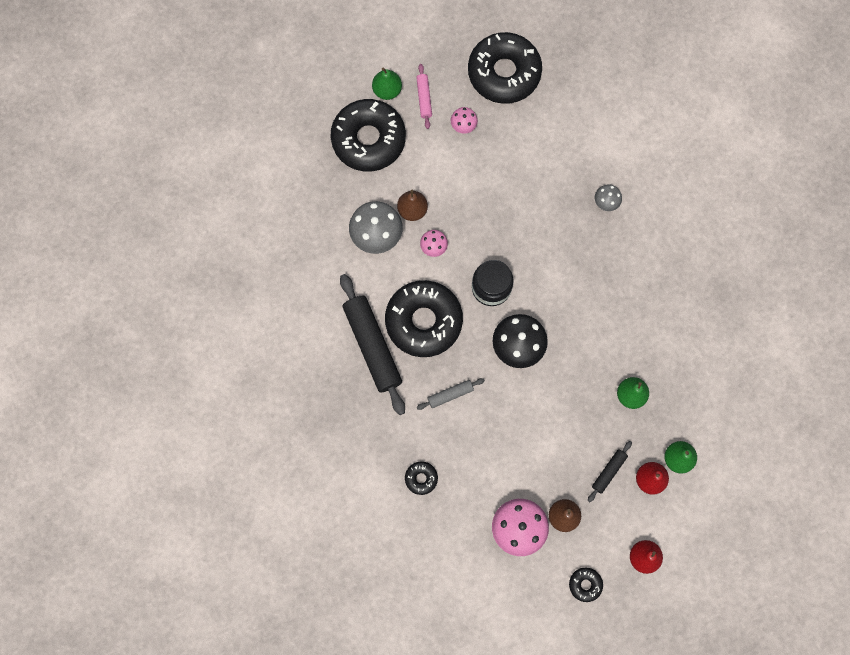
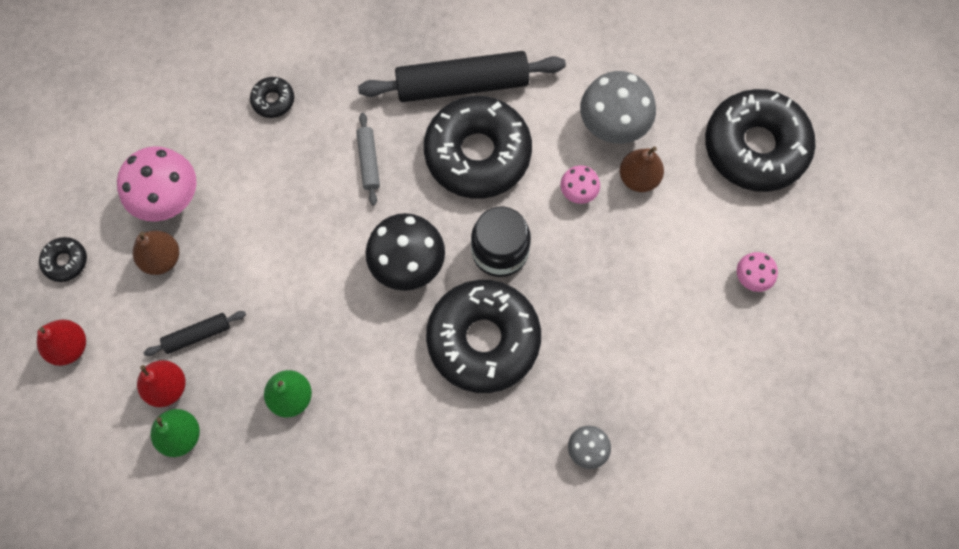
camera: 105 degrees right, 5 degrees down
green pear [372,68,402,100] -> none
pink rolling pin [416,64,432,129] -> none
black donut [468,32,542,104] -> black donut moved to [426,280,541,393]
black rolling pin [588,441,632,502] -> black rolling pin turned 75 degrees counterclockwise [144,311,246,356]

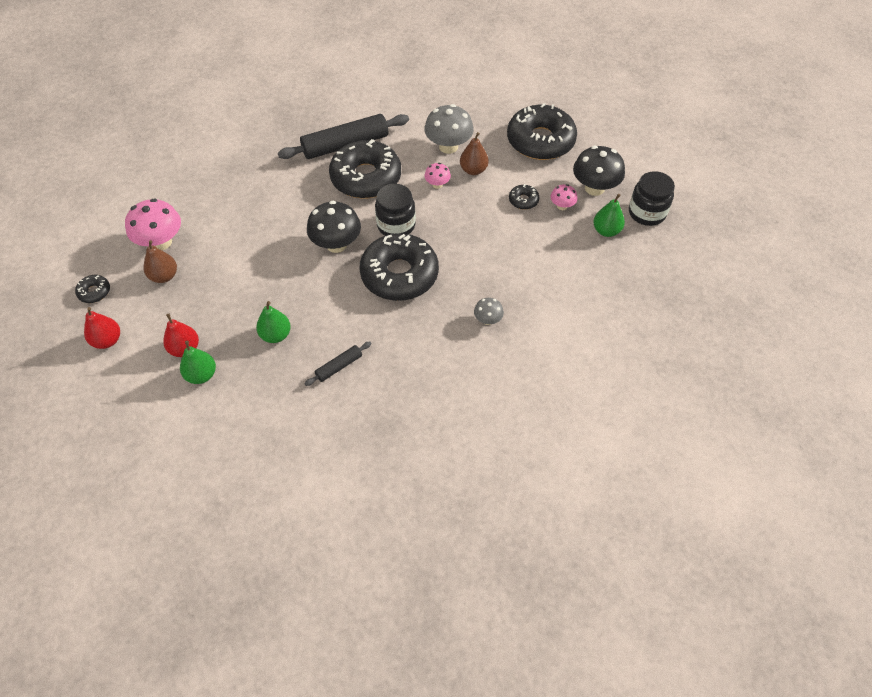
camera: 15 degrees left, 15 degrees down
black rolling pin [144,311,246,356] -> black rolling pin moved to [305,342,372,386]
black donut [250,77,294,118] -> black donut moved to [509,184,539,210]
grey rolling pin [356,113,380,206] -> none
none -> black mushroom [573,146,625,196]
none -> green pear [594,194,625,237]
none -> black jar [629,171,675,226]

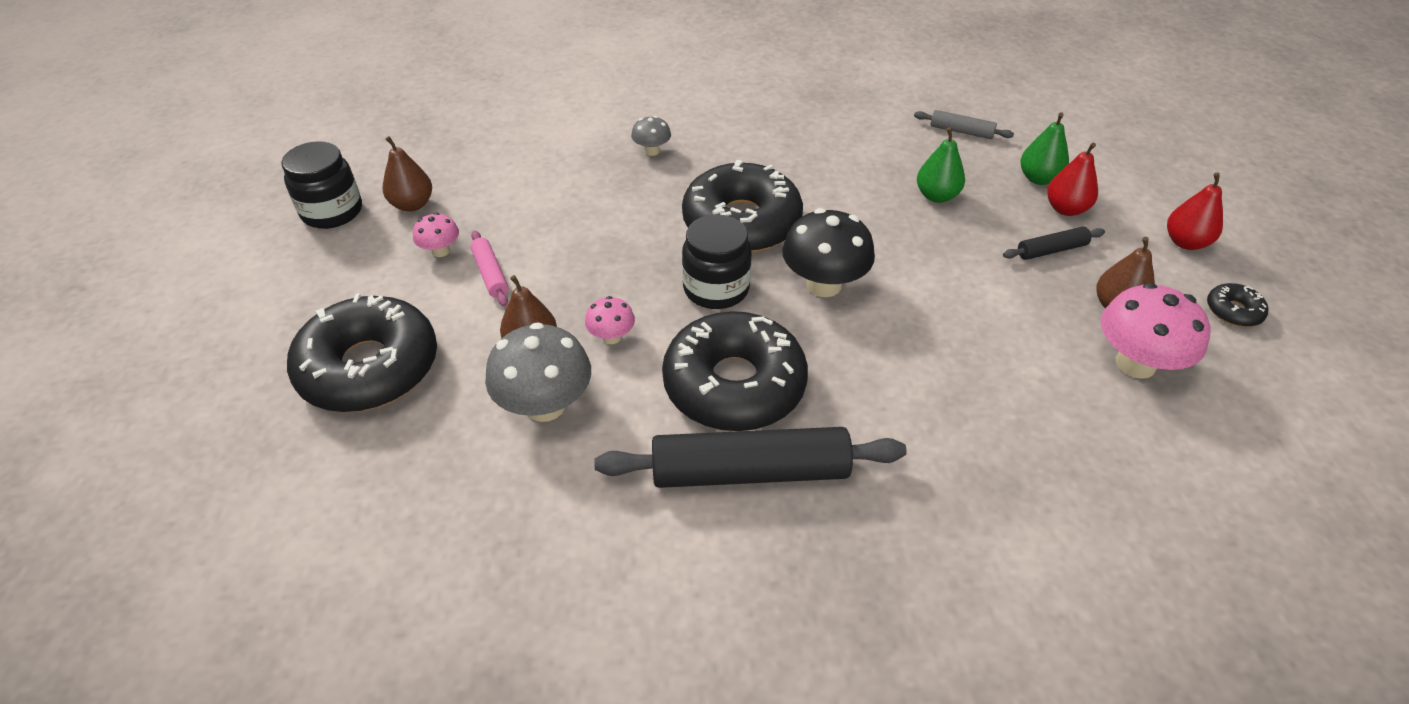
camera: 160 degrees left, 10 degrees down
black rolling pin [305,342,372,386] -> black rolling pin moved to [1003,227,1105,260]
black donut [509,184,539,210] -> pink rolling pin [470,231,509,307]
black mushroom [573,146,625,196] -> none
green pear [594,194,625,237] -> brown pear [383,136,432,212]
none -> grey rolling pin [914,110,1014,139]

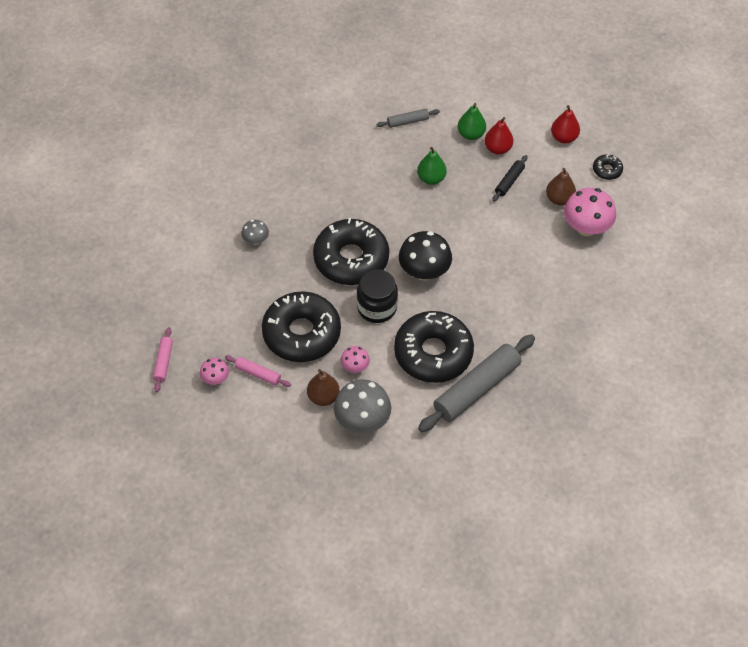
camera: 40 degrees left, 10 degrees up
black jar [281,141,362,229] -> none
black donut [287,293,437,412] -> black donut moved to [262,291,341,362]
brown pear [383,136,432,212] -> pink rolling pin [153,327,173,392]
black rolling pin [594,427,907,488] -> grey rolling pin [418,335,535,432]

